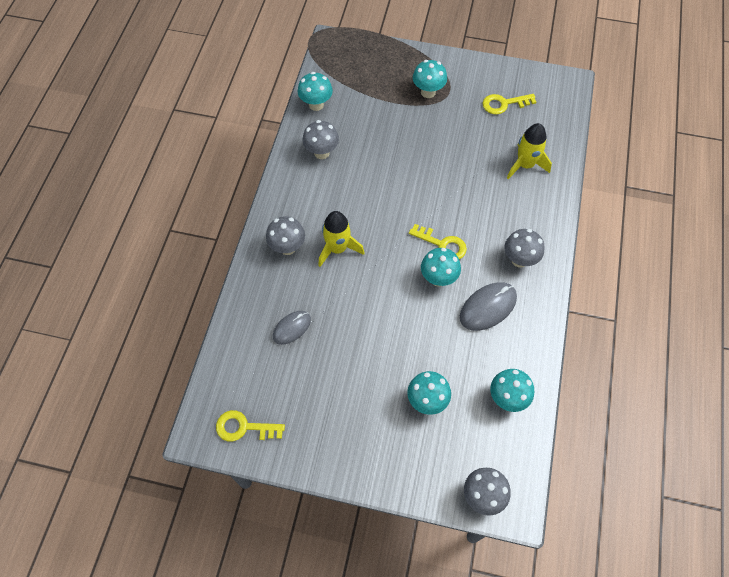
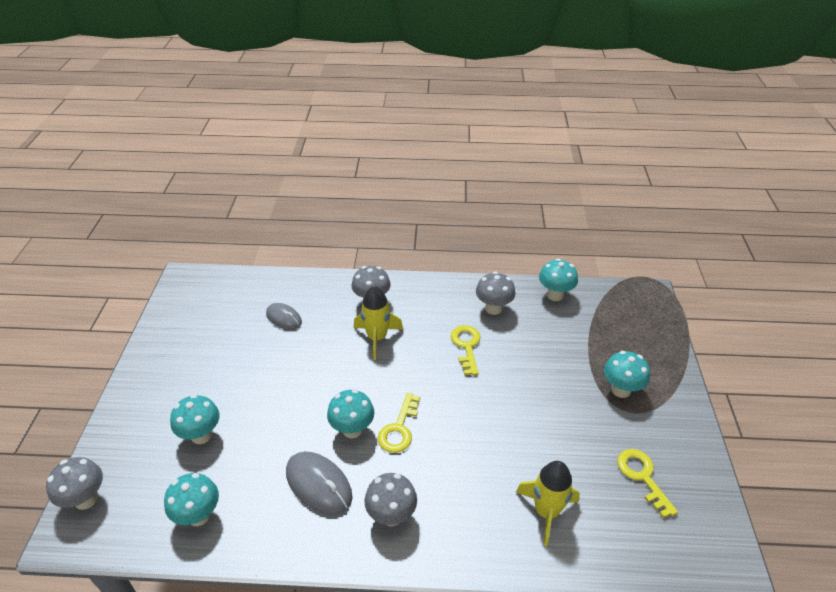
camera: 80 degrees right, 20 degrees down
yellow key [216,410,285,442] -> yellow key moved to [451,325,480,375]

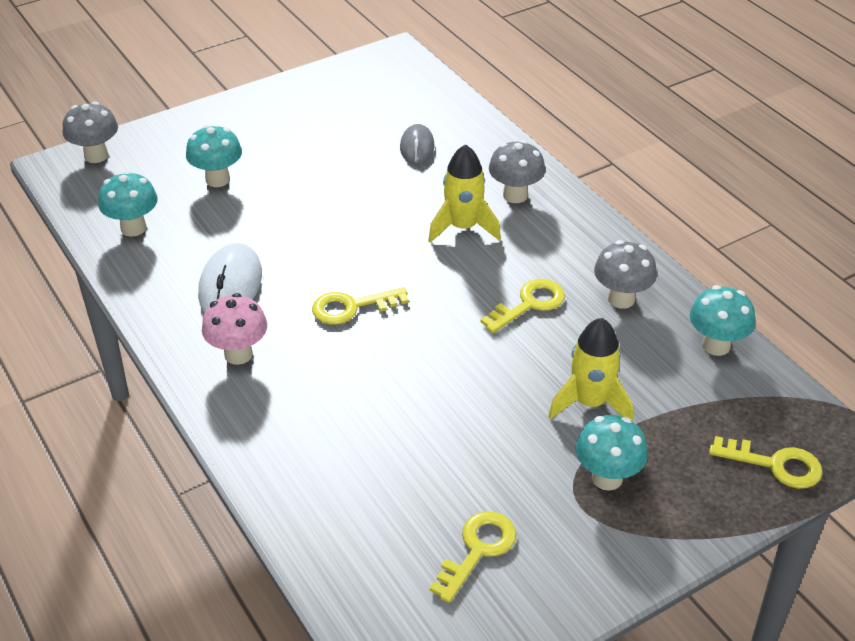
camera: 55 degrees right, 0 degrees up
grey mouse [286,452,353,515] -> white mouse [198,243,262,312]
turquoise mushroom [327,389,374,438] -> none
grey mushroom [365,473,417,526] -> pink mushroom [202,293,267,365]
yellow rocket [516,461,580,547] -> yellow rocket moved to [548,318,633,422]
none -> yellow key [709,436,823,489]

